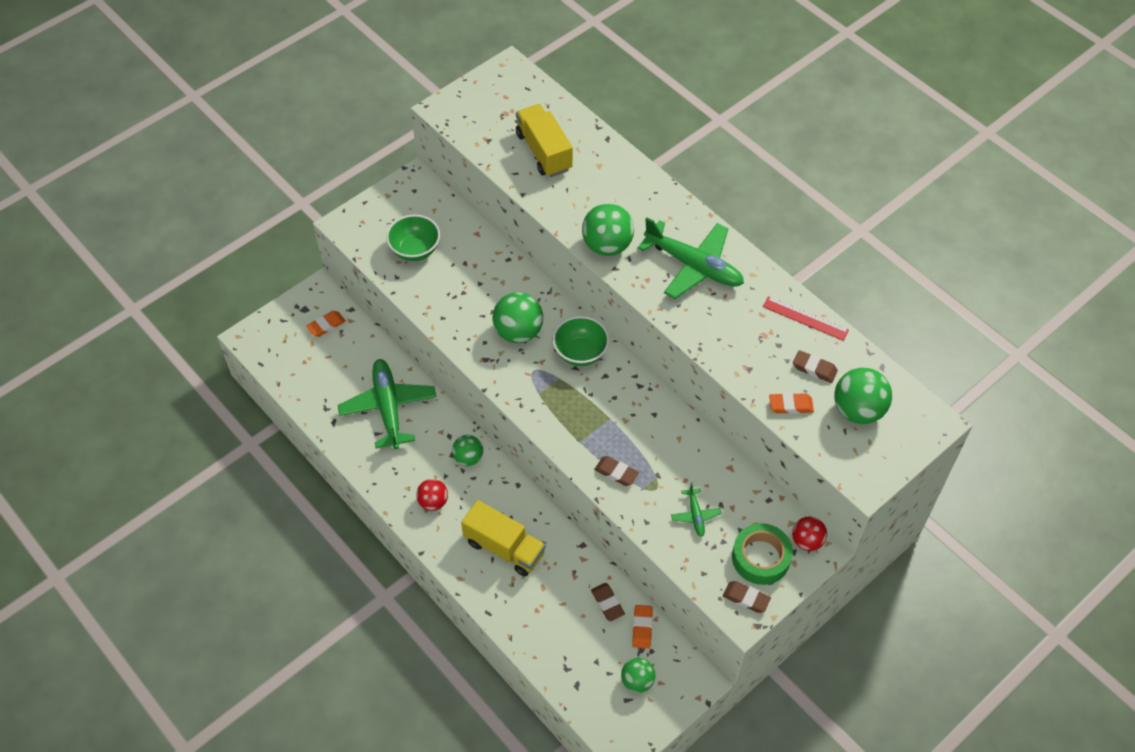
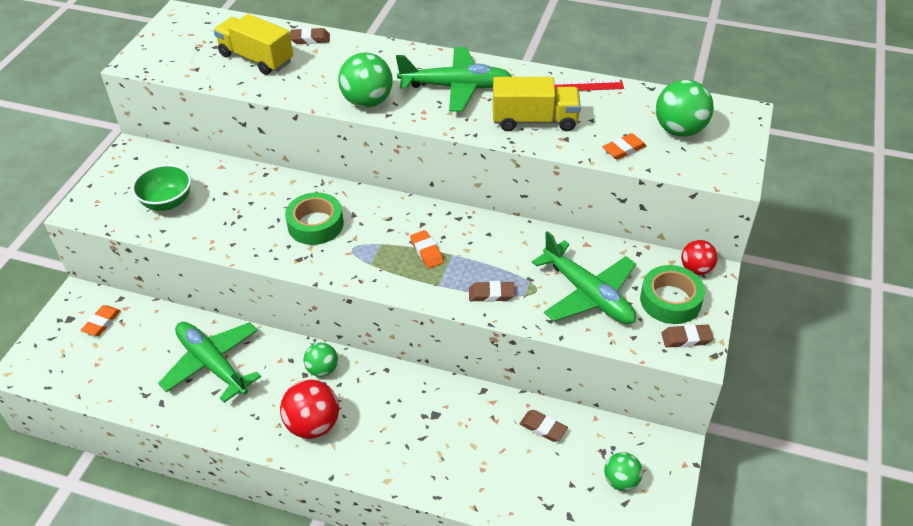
camera: 30 degrees left, 10 degrees down
red ball [416,479,448,511] -> red ball [280,380,339,439], size x1.62
yellow truck [461,500,546,576] -> yellow truck moved to [493,77,581,131]
green ball [493,292,543,343] -> green tape [285,192,344,245]
green bowl [553,316,609,366] -> none
orange eraser [632,605,653,649] -> orange eraser moved to [410,230,444,268]
green plane [671,483,722,537] -> green plane [532,231,636,324], size x2.16
brown eraser [793,350,838,383] -> brown eraser moved to [290,28,330,44]

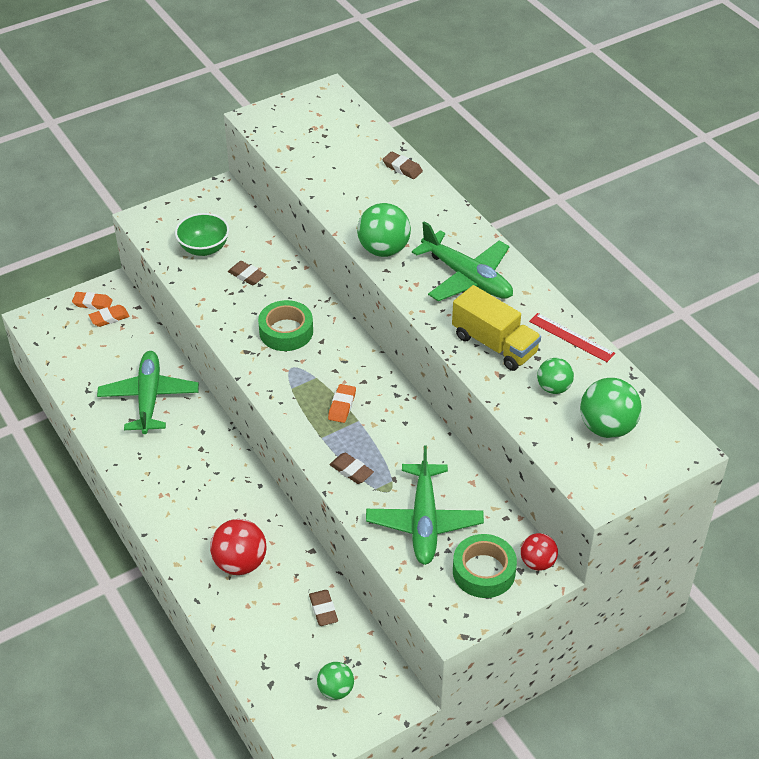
camera: 40 degrees right, 0 degrees up
yellow truck [214,14,293,75] -> none
red ball [280,380,339,439] -> red ball moved to [210,519,267,575]
green ball [304,343,338,377] -> green ball moved to [537,358,574,394]
orange eraser [602,133,646,160] -> orange eraser moved to [72,292,112,310]
brown eraser [661,324,714,347] -> brown eraser moved to [228,261,266,285]

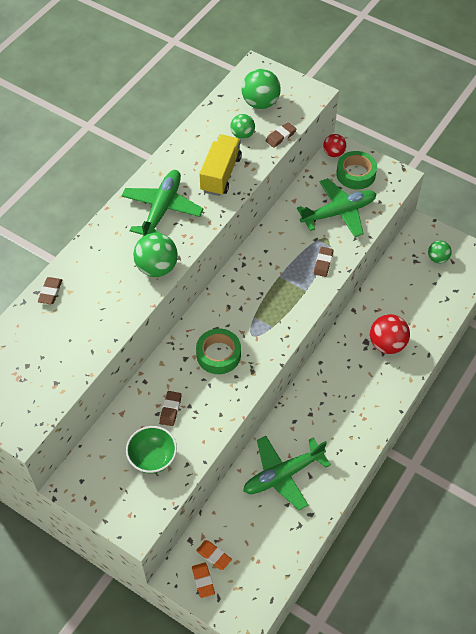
camera: 115 degrees left, 10 degrees up
brown eraser [309,590,338,626] -> brown eraser moved to [266,122,296,148]
orange eraser [328,384,356,423] -> none
red ruler [529,313,615,362] -> none

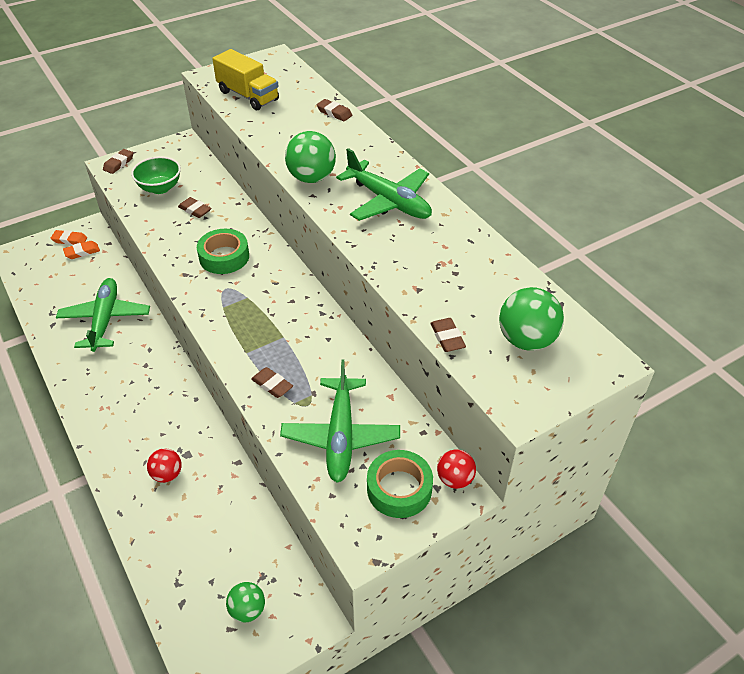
camera: 115 degrees right, 10 degrees down
yellow truck [199,135,242,196] -> yellow truck moved to [212,49,279,110]
green ball [230,114,255,139] -> none
red ball [370,314,410,354] -> red ball [147,448,182,483], size x0.62
none -> brown eraser [103,149,133,174]

